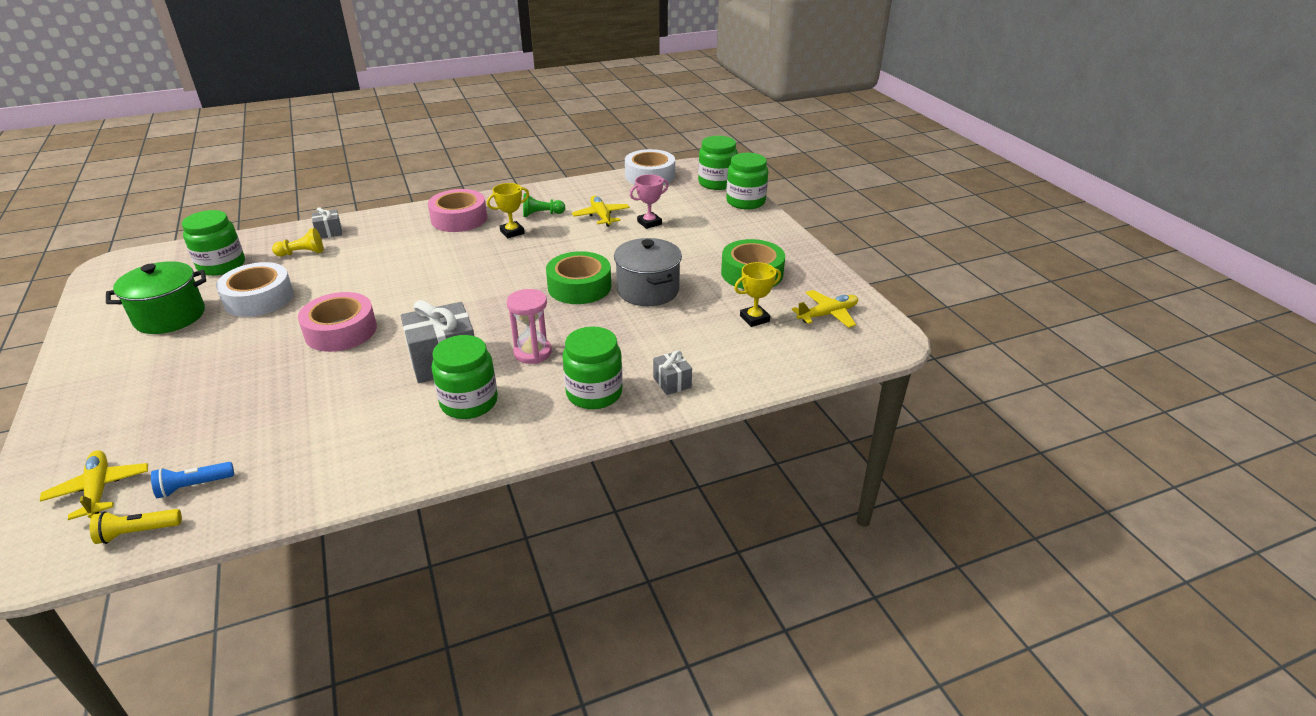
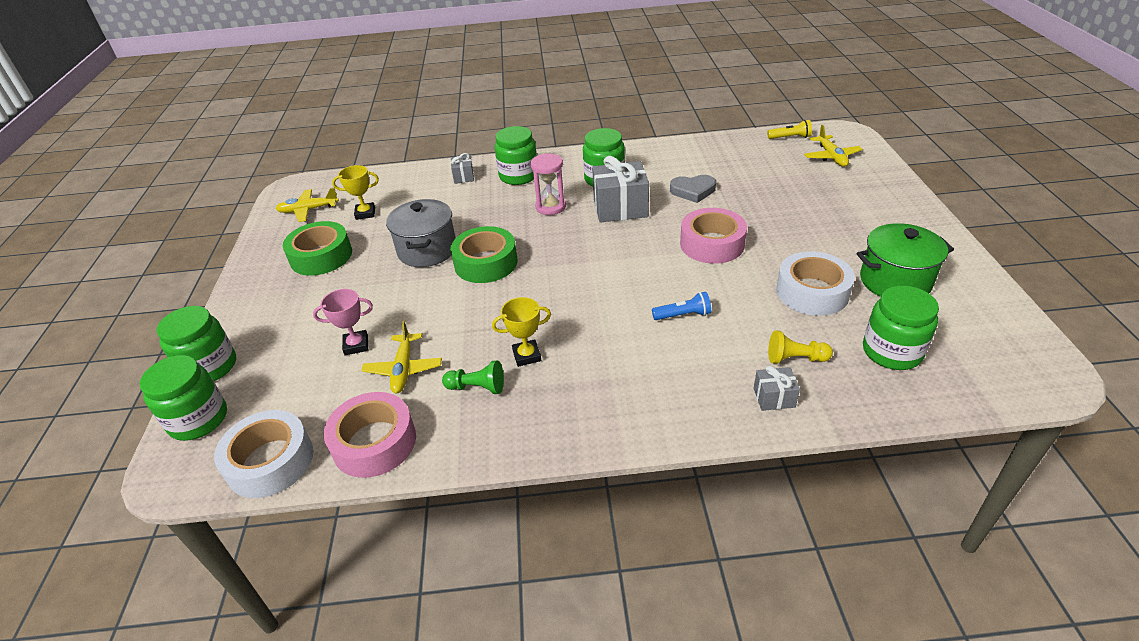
camera: 160 degrees left, 5 degrees up
blue flashlight [151,462,234,498] -> blue flashlight moved to [652,292,711,320]
pink tape [428,189,487,232] -> pink tape moved to [323,392,416,478]
none -> grey heart [670,175,716,203]

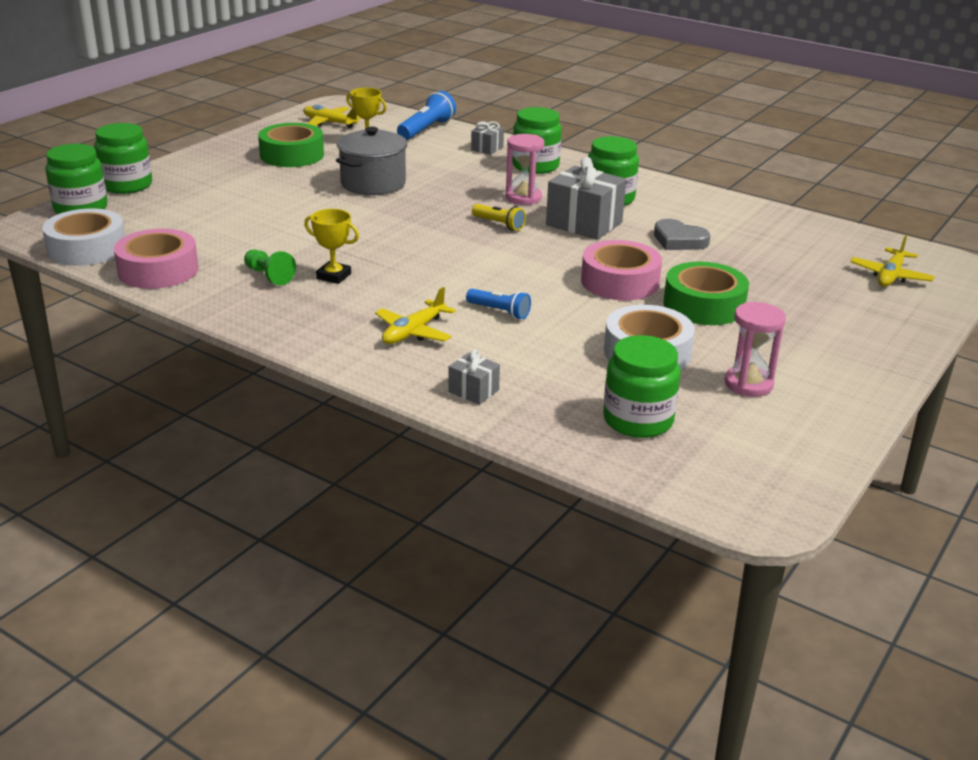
camera: 35 degrees right, 10 degrees down
pink trophy [313,289,373,355] -> none
yellow plane [361,321,442,394] -> yellow plane moved to [375,287,456,344]
green tape [450,226,517,283] -> green tape moved to [663,261,749,325]
yellow flashlight [767,120,812,139] -> yellow flashlight moved to [472,204,526,231]
yellow pawn [768,330,833,364] -> none
green pot [856,223,954,297] -> pink hourglass [725,302,786,397]
none -> blue flashlight [397,91,456,140]

